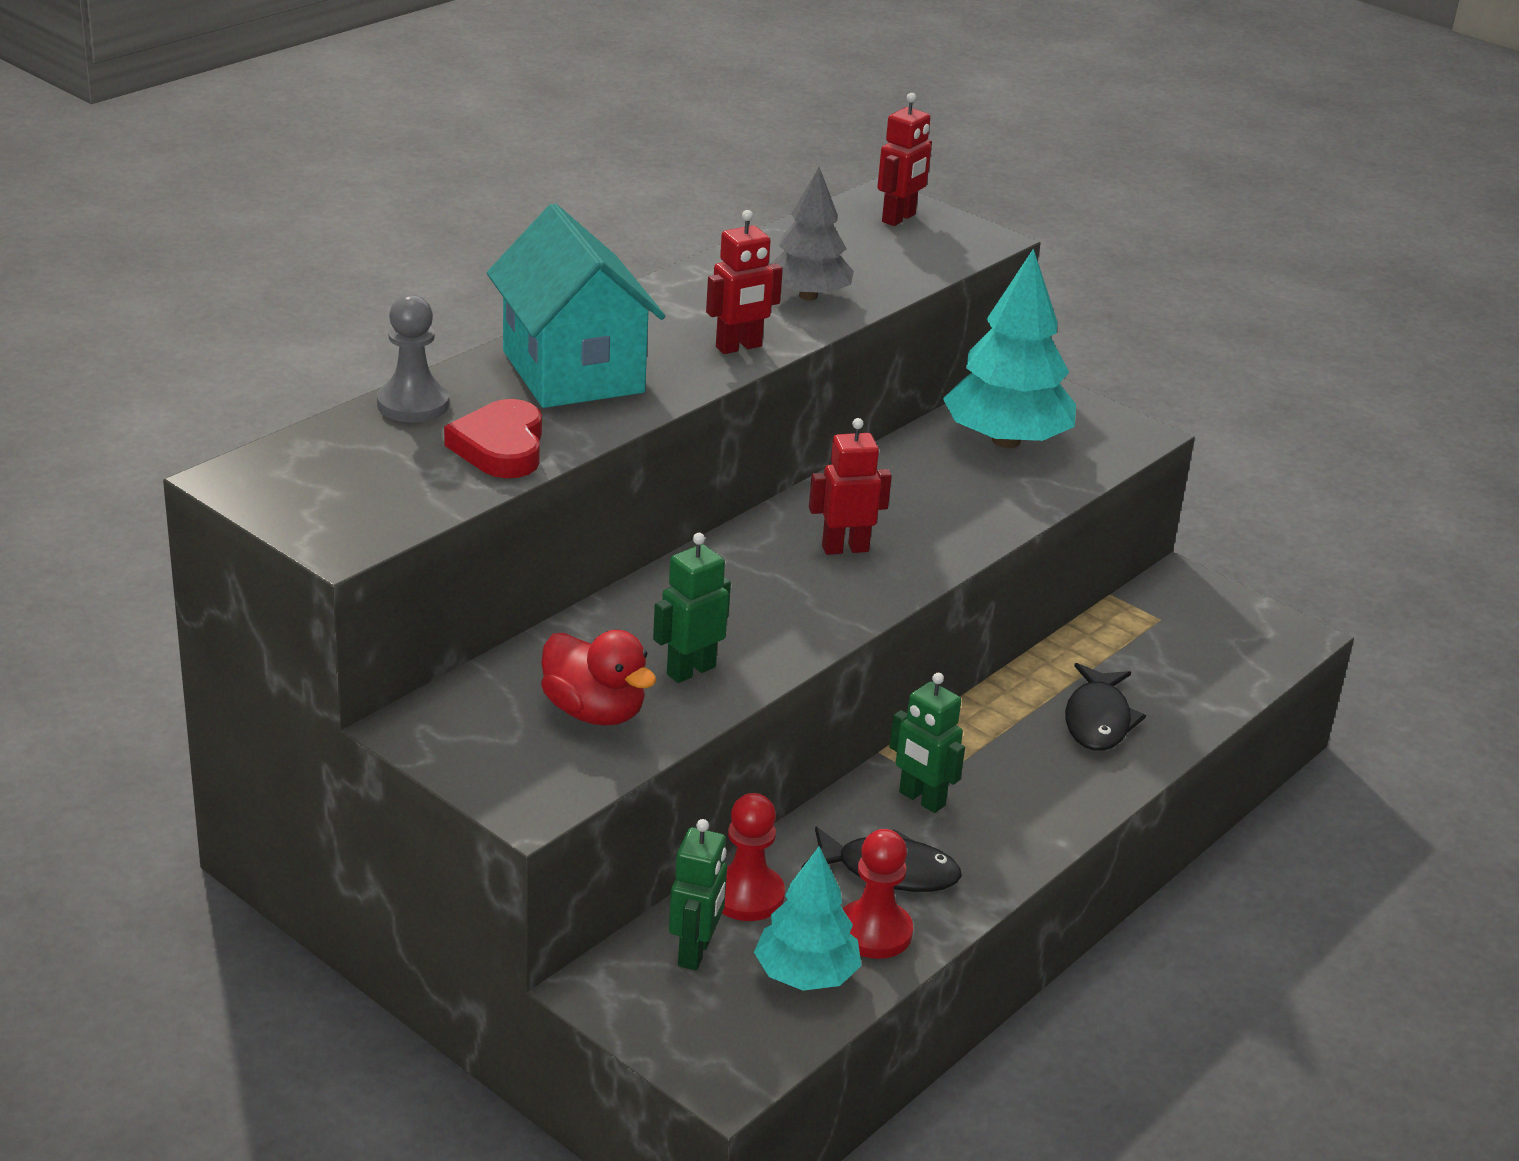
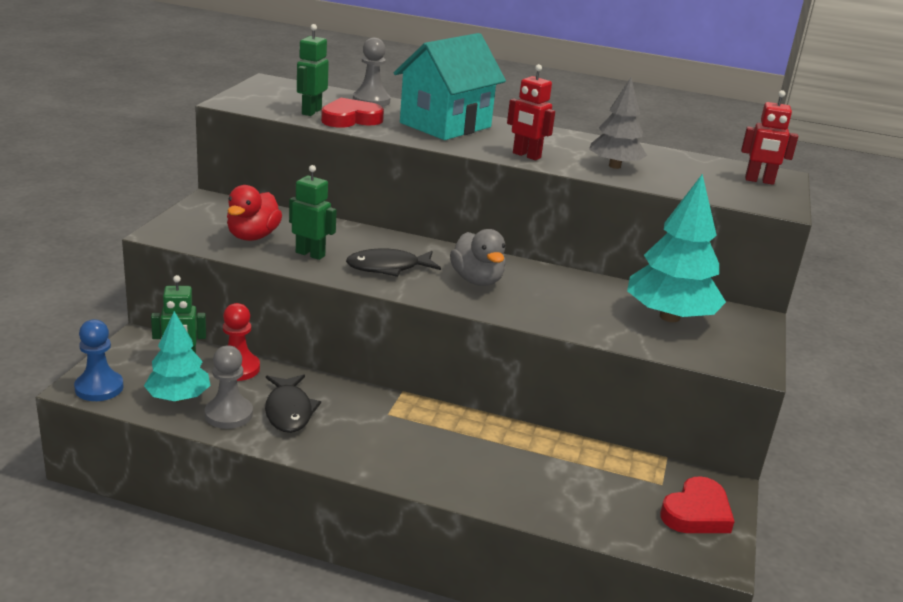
camera: 65 degrees right, 5 degrees down
red robot [809,418,892,555] -> grey duck [450,229,506,286]
red pawn [843,829,913,959] -> grey pawn [205,345,253,429]
green robot [889,673,965,813] -> green robot moved to [297,24,329,116]
black fish [1065,663,1146,751] -> black fish moved to [346,248,441,277]
none -> blue pawn [74,319,124,401]
none -> red heart [660,476,735,533]

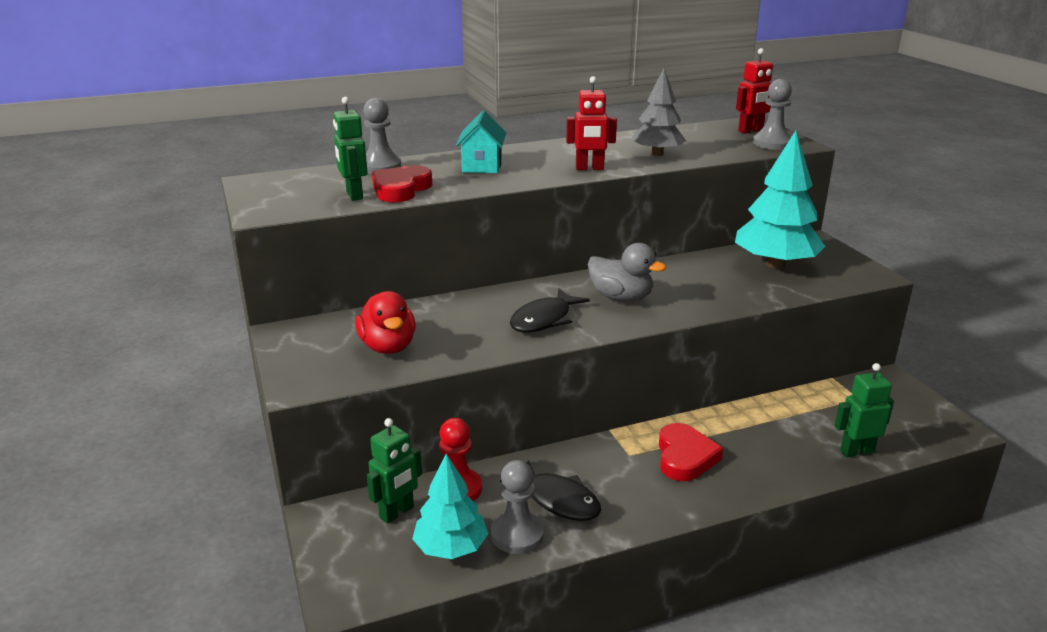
camera: 35 degrees left, 0 degrees up
blue pawn [74,319,124,401] -> none
green robot [289,165,337,260] -> green robot moved to [835,363,894,457]
turquoise house [394,33,506,140] -> turquoise house [456,111,506,173], size x0.55
red heart [660,476,735,533] -> red heart moved to [659,423,723,481]
none -> grey pawn [753,79,792,150]

